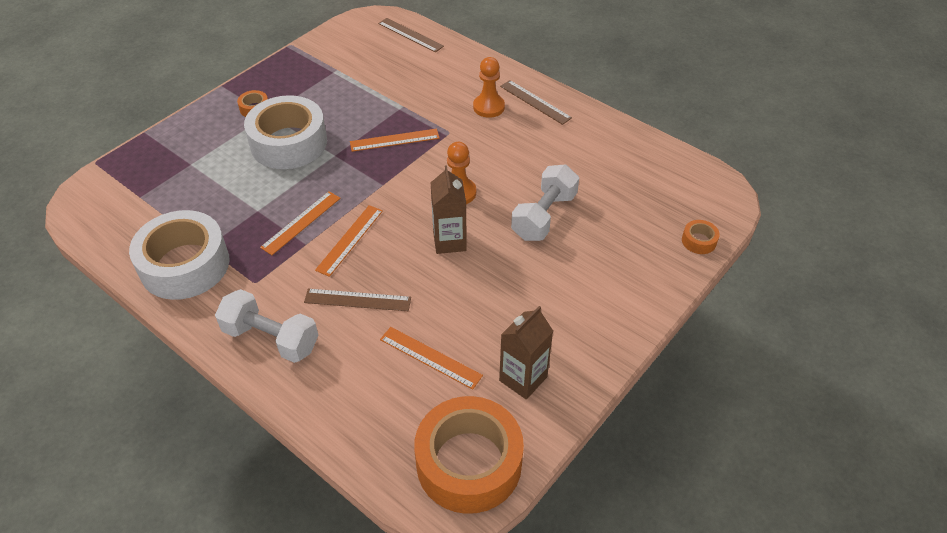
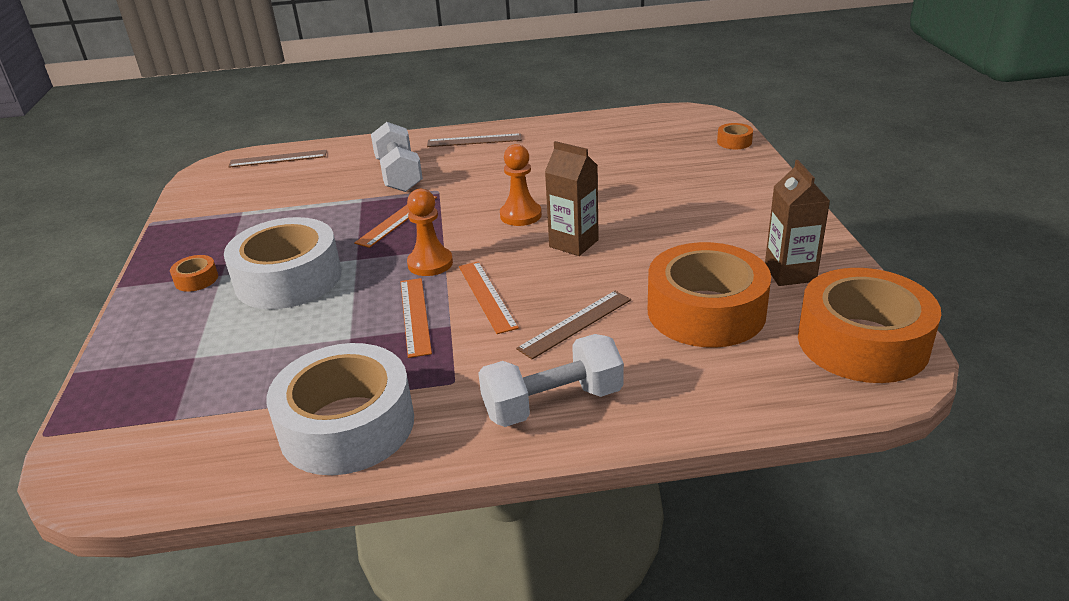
camera: 45 degrees left, 15 degrees down
orange ruler [380,327,483,390] -> orange tape [648,242,771,348]
orange pawn [473,57,505,118] -> orange pawn moved to [407,189,453,276]
white dumbbell [511,164,579,241] -> white dumbbell moved to [371,122,423,192]

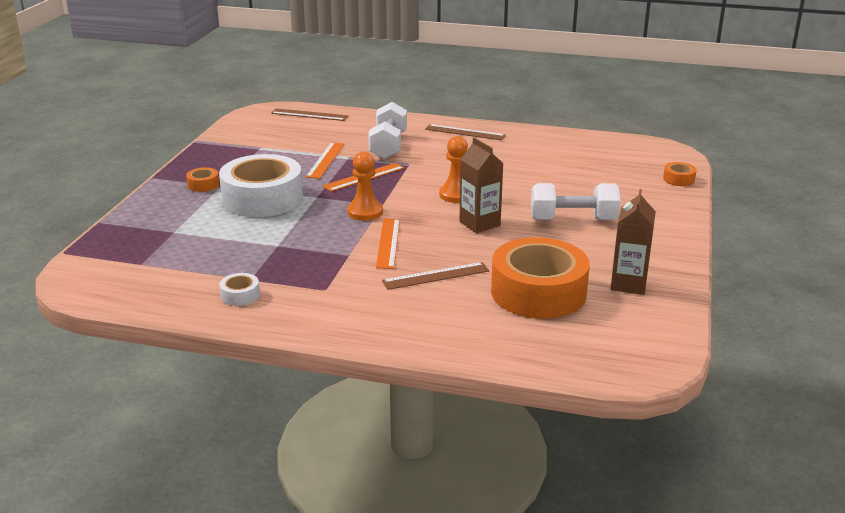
camera: 20 degrees right, 5 degrees down
white tape [266,343,414,475] -> white tape [219,273,260,306], size x0.40
orange ruler [401,278,432,358] -> orange ruler moved to [306,142,344,179]
white dumbbell [478,334,624,427] -> white dumbbell moved to [531,183,620,220]
orange tape [798,268,941,383] -> none

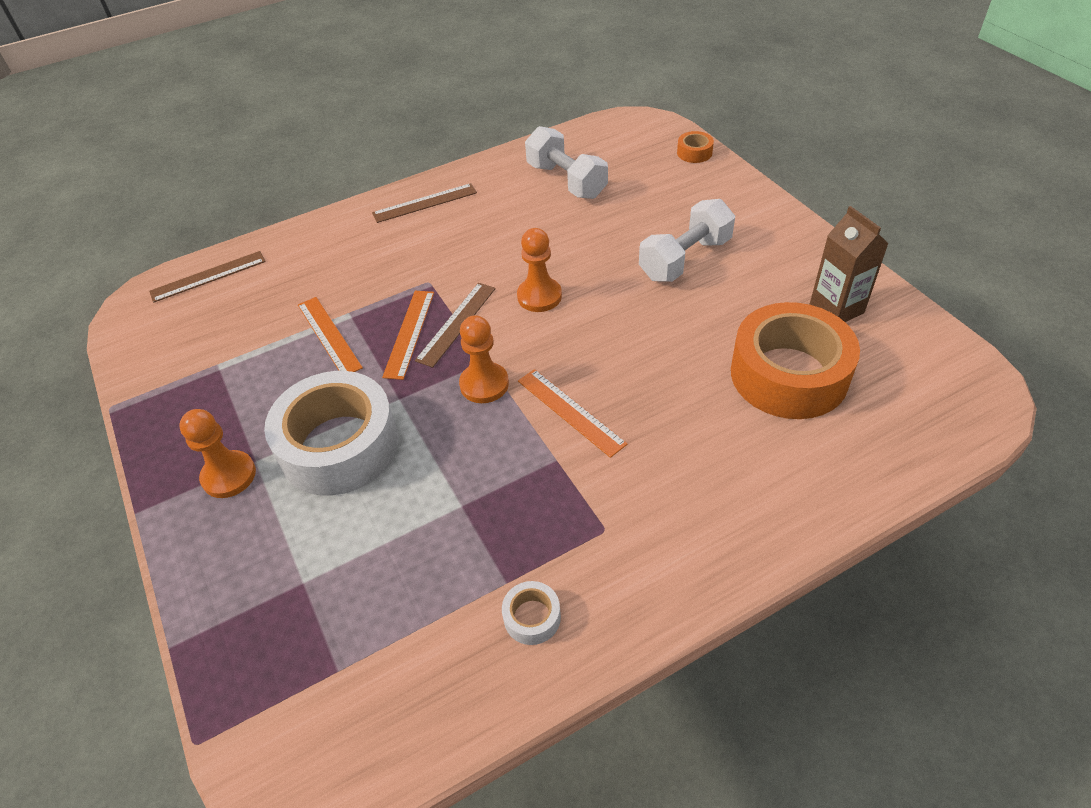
camera: 40 degrees left, 20 degrees up
orange tape [186,167,219,192] -> orange pawn [179,409,256,498]
white dumbbell [368,102,407,159] -> white dumbbell moved to [525,126,608,199]
brown ruler [382,262,489,290] -> brown ruler moved to [415,283,496,368]
brown carton [459,138,504,233] -> none

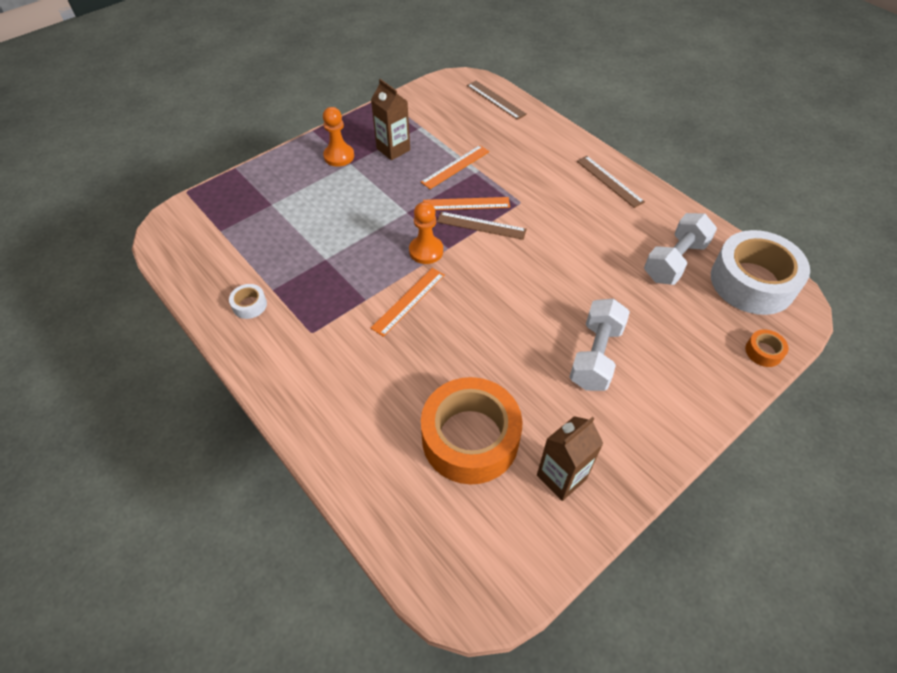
camera: 75 degrees right, 5 degrees up
white tape [264,371,398,496] -> white tape moved to [711,230,810,315]
orange pawn [517,228,562,312] -> none
white dumbbell [639,199,735,282] -> white dumbbell turned 75 degrees clockwise [570,299,630,391]
none -> brown carton [371,79,410,160]

